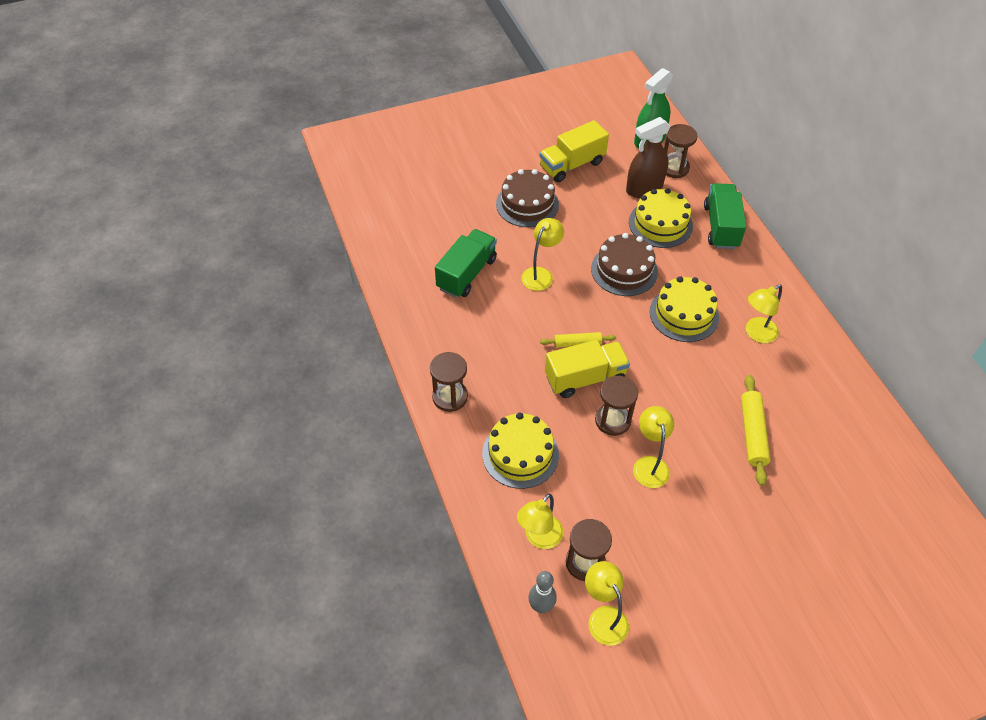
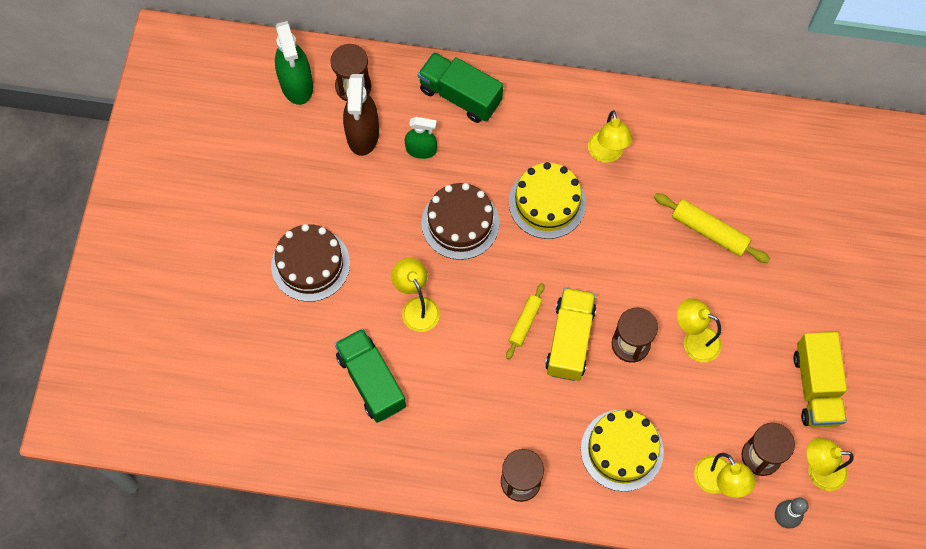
camera: 60 degrees left, 15 degrees up
yellow truck [540,120,609,182] -> yellow truck moved to [793,332,847,428]
yellow cake [629,188,693,248] -> green spray bottle [405,117,437,159]

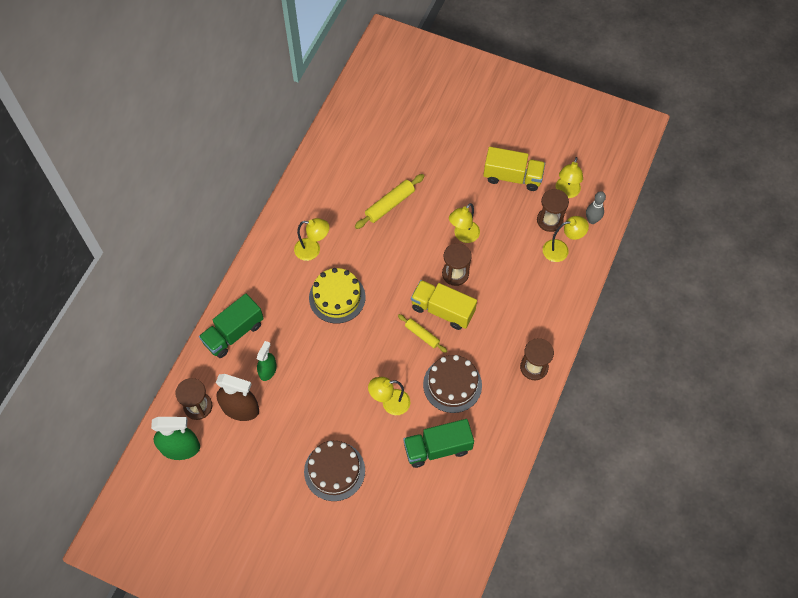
camera: 75 degrees left, 5 degrees down
brown cake [421,183,499,260] -> brown cake moved to [423,355,482,413]
yellow cake [581,410,664,491] -> none

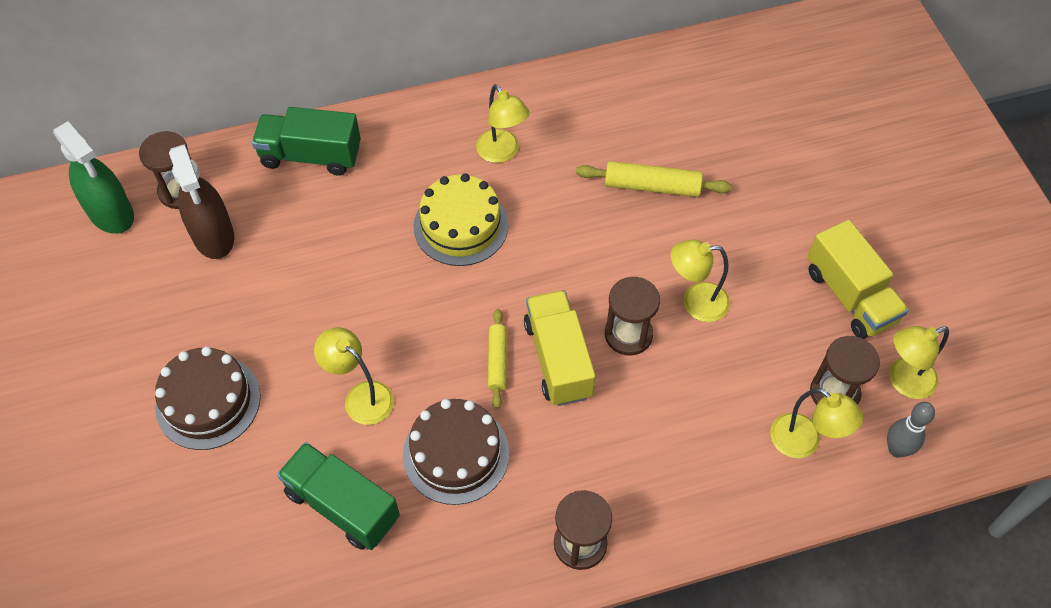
camera: 50 degrees right, 5 degrees down
green spray bottle [257,341,277,381] -> none

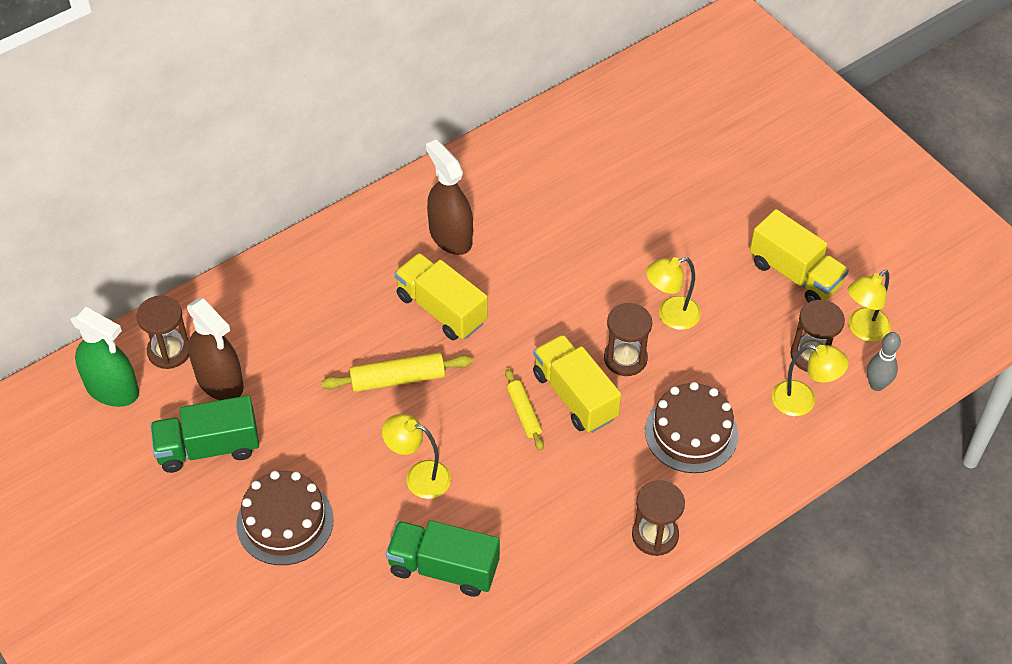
camera: 20 degrees left, 5 degrees down
green truck [252,107,361,176] -> green truck moved to [150,395,259,473]
brown cake [403,399,509,505] -> brown cake moved to [645,382,738,473]
yellow cake [414,173,508,266] -> yellow truck [395,253,488,340]
yellow lamp [476,84,530,163] -> brown spray bottle [426,139,473,255]
yellow rolling pin [576,161,732,197] -> yellow rolling pin moved to [321,353,473,392]

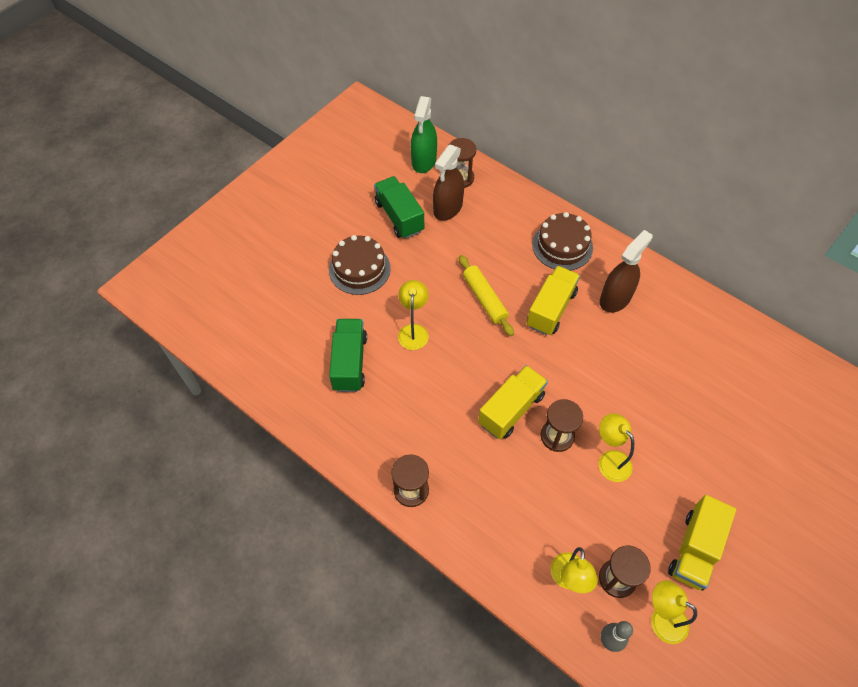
camera: 75 degrees right, 5 degrees up
yellow rolling pin [505,369,544,451] -> none
brown cake [645,382,738,473] -> brown cake moved to [532,212,593,270]

